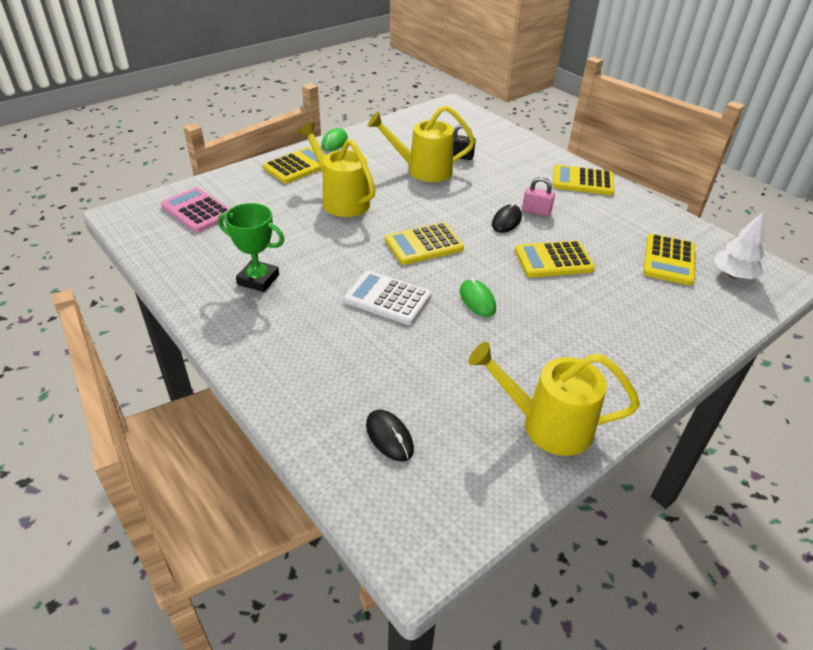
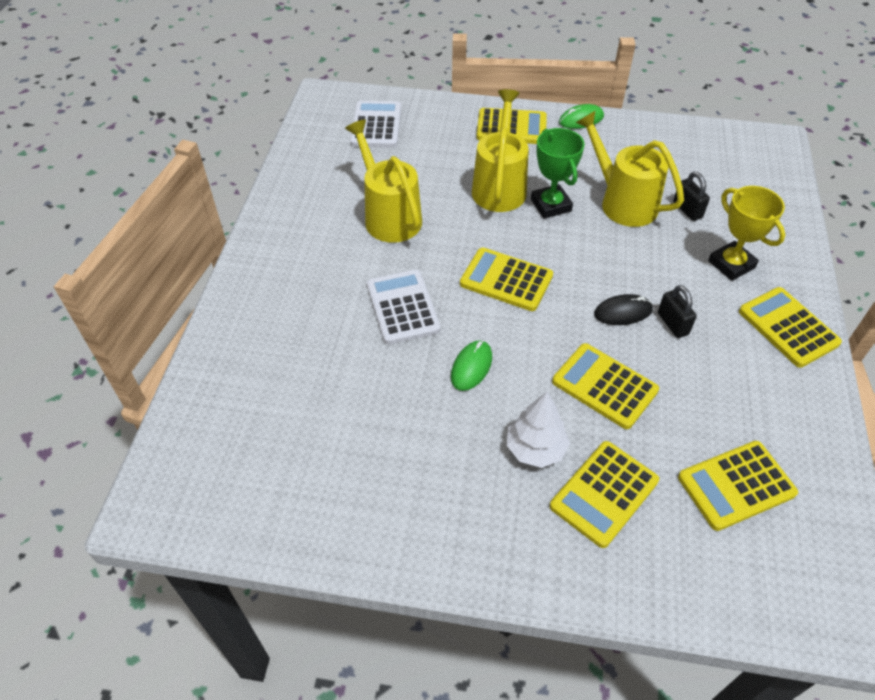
camera: 50 degrees right, 10 degrees up
pink calculator [161,187,230,232] -> white calculator [350,101,401,148]
green trophy [218,203,285,292] -> green trophy moved to [531,128,585,219]
black mouse [366,410,414,461] -> none
yellow watering can [469,342,640,456] -> yellow watering can moved to [345,120,422,243]
pink padlock [522,177,555,216] -> black padlock [658,285,697,338]
white tree [714,211,765,279] -> white tree moved to [507,392,570,468]
none -> yellow calculator [550,441,659,548]
none -> yellow trophy [708,186,785,281]

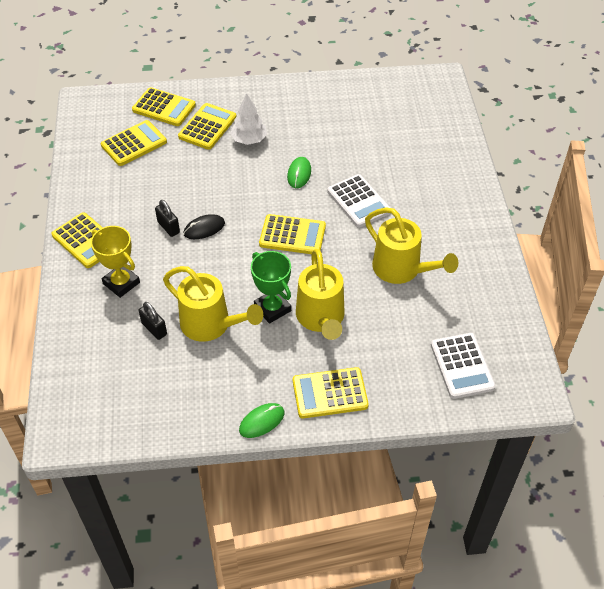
camera: 165 degrees right, 0 degrees up
yellow calculator [552,343,659,429] -> yellow calculator moved to [132,87,196,126]

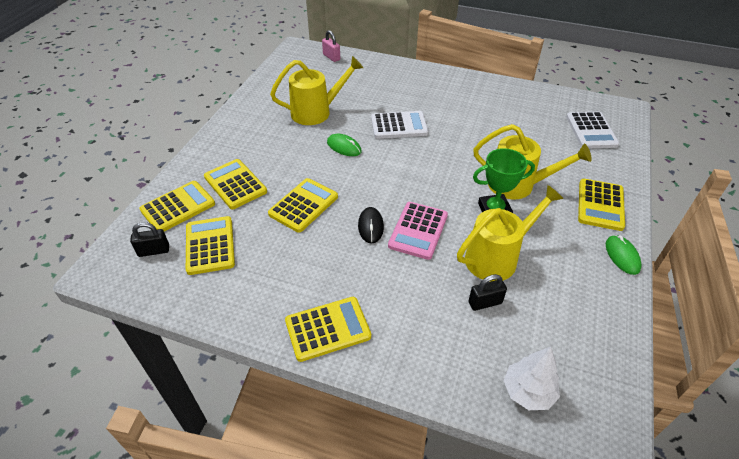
camera: 65 degrees left, 5 degrees down
yellow trophy [91,226,140,298] -> none
black padlock [155,200,180,237] -> black padlock moved to [130,222,169,257]
white tree [230,93,267,145] -> white tree moved to [504,347,560,410]
yellow calculator [259,214,326,254] -> yellow calculator moved to [268,178,338,233]
yellow watering can [365,207,458,284] -> yellow watering can moved to [270,56,363,125]
white calculator [431,333,496,399] -> white calculator turned 75 degrees clockwise [566,112,619,148]
none -> pink padlock [322,30,340,62]
none -> pink calculator [388,202,448,260]

